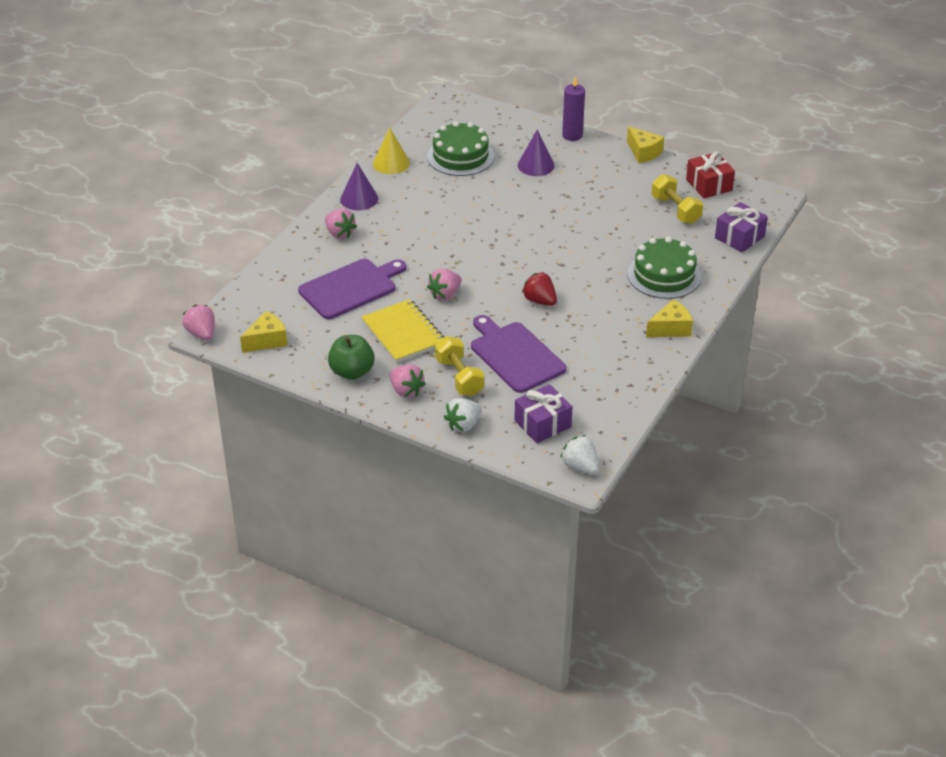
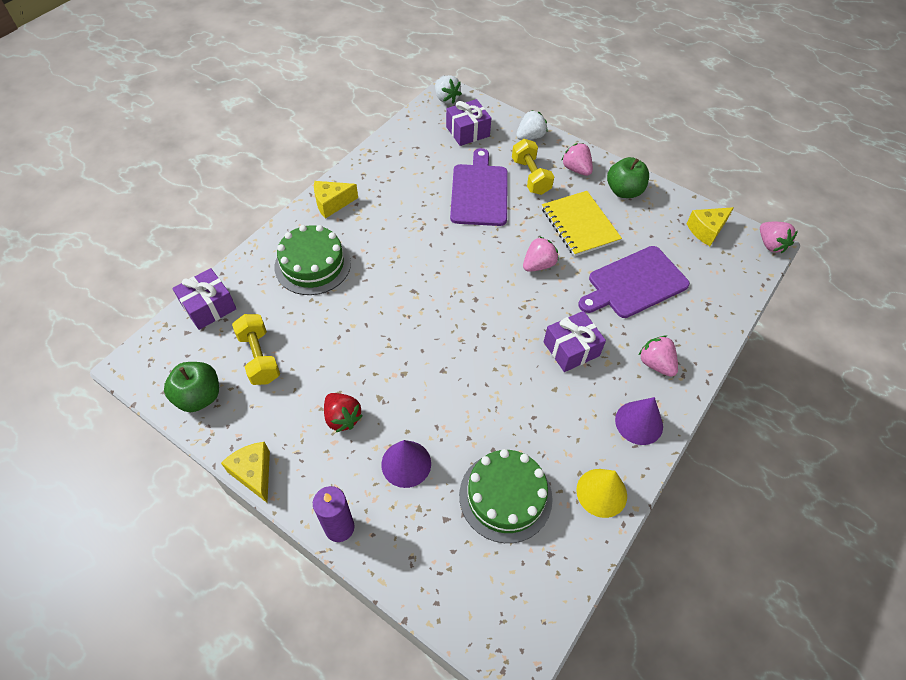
camera: 175 degrees left, 15 degrees up
purple cutting board [471,315,566,393] -> purple cutting board turned 150 degrees counterclockwise [450,148,508,226]
red strawberry [522,272,557,306] -> red strawberry moved to [324,393,363,432]
red gift [686,152,735,198] -> green apple [164,362,219,412]
none -> purple gift [544,311,606,372]

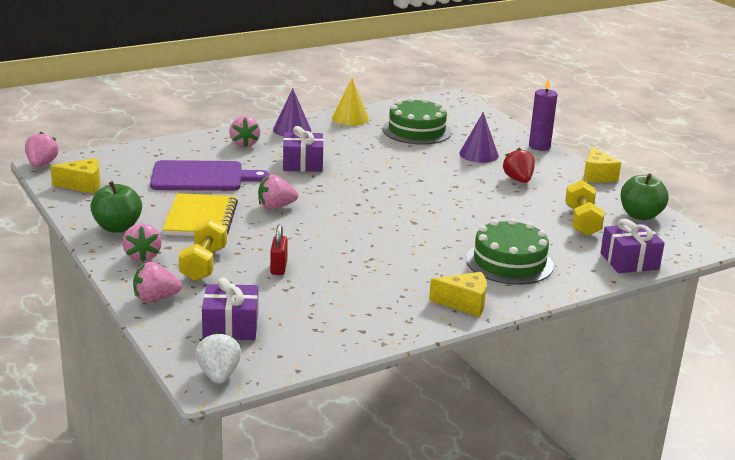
camera: 155 degrees left, 30 degrees down
purple cutting board [450,148,508,226] -> red padlock [270,224,288,275]
white strawberry [516,110,548,140] -> pink strawberry [133,262,182,303]

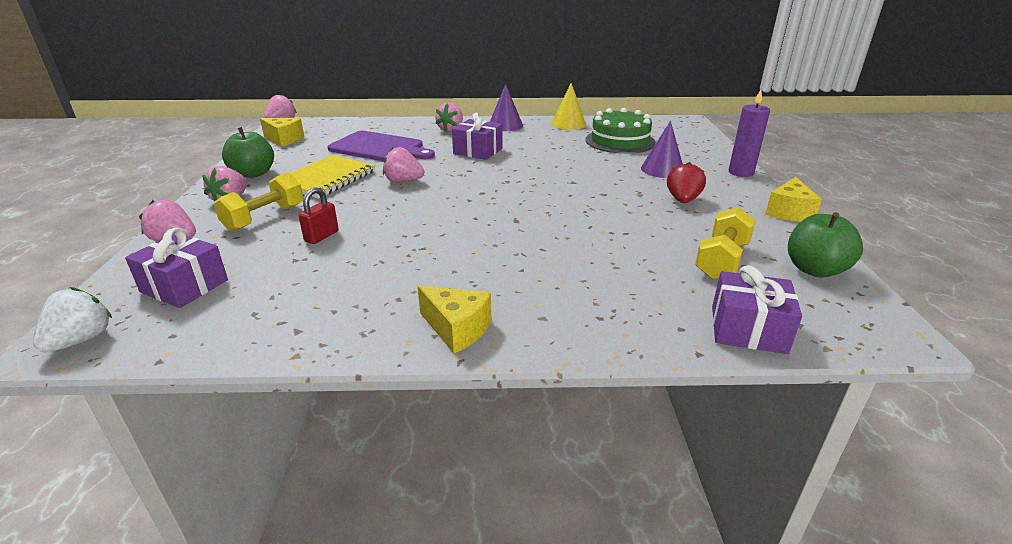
camera: 30 degrees right, 5 degrees up
green cake [466,218,554,285] -> none

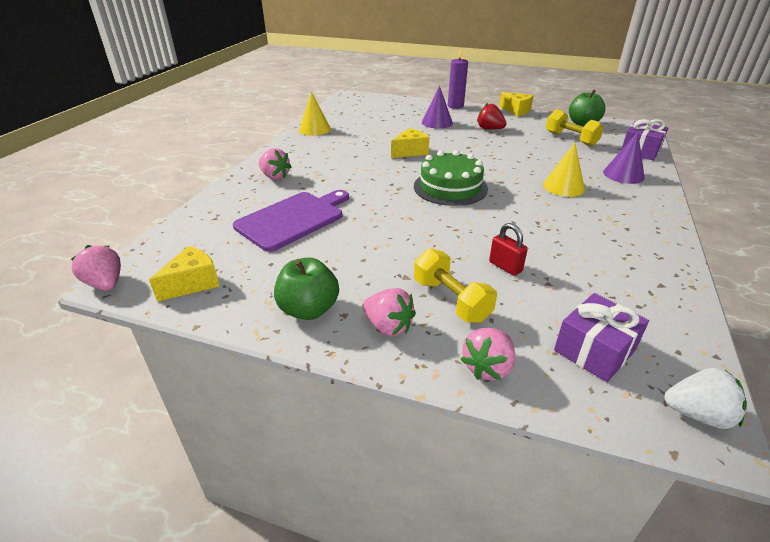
camera: 70 degrees left, 5 degrees up
white strawberry [33,287,112,352] -> white strawberry turned 150 degrees clockwise [664,368,747,429]
yellow notebook [289,155,375,198] -> none
pink strawberry [383,147,424,182] -> none
yellow cheese [418,285,491,353] -> yellow cheese moved to [391,128,429,158]
purple gift [452,113,503,160] -> none
purple cone [490,84,523,131] -> purple cone moved to [603,132,645,184]
green cake [585,108,656,154] -> green cake moved to [414,150,488,206]
none -> yellow cone [543,143,585,197]

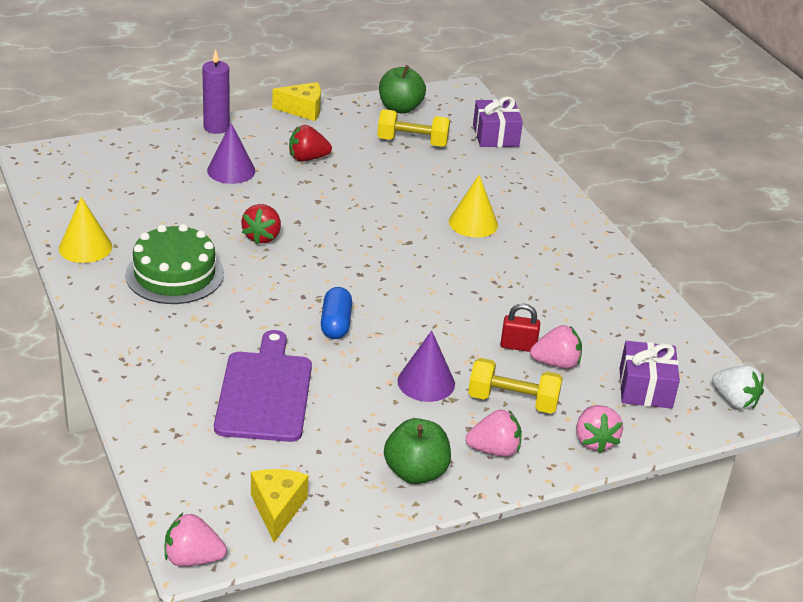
camera: 45 degrees left, 0 degrees up
pink strawberry [259,148,291,180] -> pink strawberry moved to [530,325,582,369]
yellow cheese [391,128,429,158] -> red strawberry [241,204,281,244]
green cake [414,150,488,206] -> green cake moved to [125,224,224,304]
purple cone [603,132,645,184] -> purple cone moved to [398,330,455,402]
white strawberry [664,368,747,429] -> white strawberry turned 75 degrees clockwise [712,365,764,409]
none -> blue capsule [321,287,352,339]

